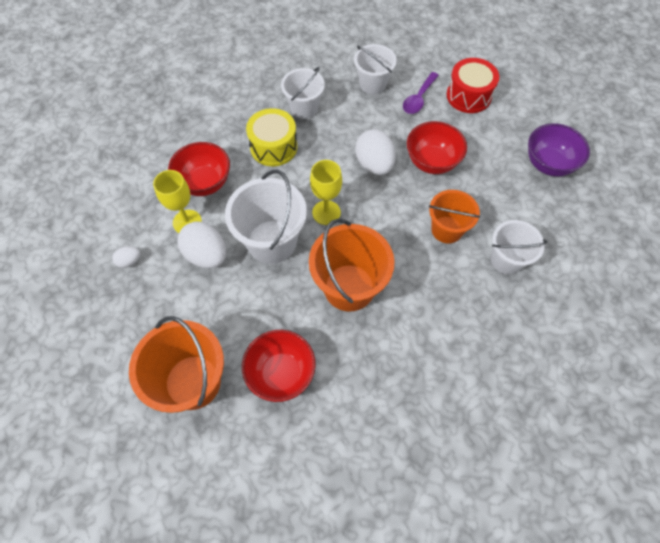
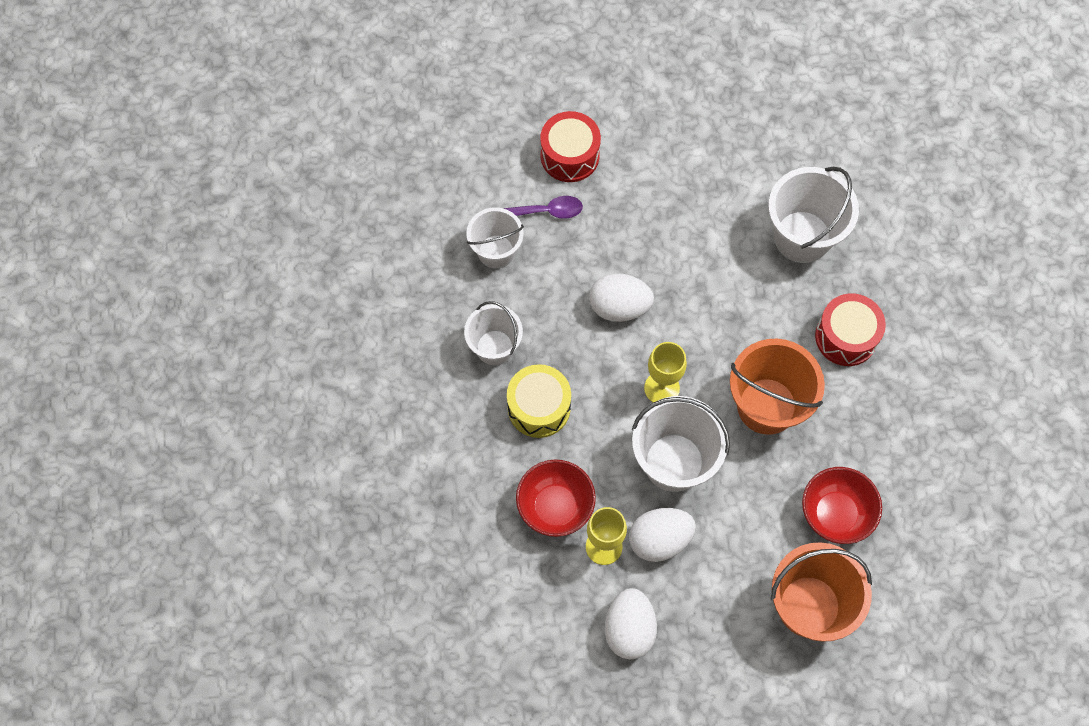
camera: 65 degrees left, 5 degrees up
white egg [112,246,140,268] -> white egg [605,588,657,659], size x2.02
purple spoon [403,72,439,114] -> purple spoon turned 60 degrees counterclockwise [503,196,583,219]
red bowl [407,121,467,174] -> none
orange bucket [429,190,480,244] -> none
white bucket [491,220,547,274] -> white bucket [768,167,859,263], size x1.56
purple bowl [528,123,590,177] -> none
none -> red drum [815,293,886,366]

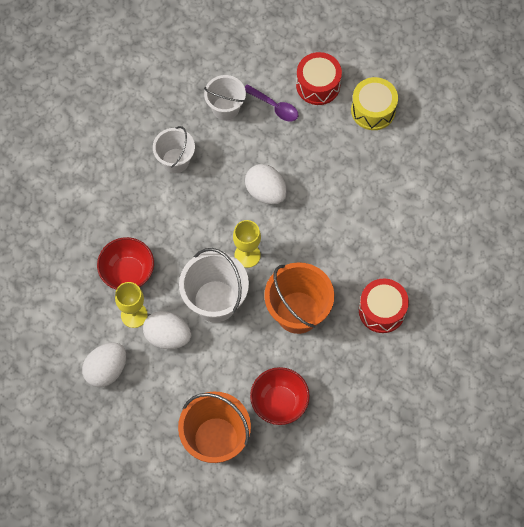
camera: 40 degrees right, 0 degrees up
yellow drum [507,364,571,438] -> yellow drum moved to [351,77,398,130]
white bucket [768,167,859,263] -> none

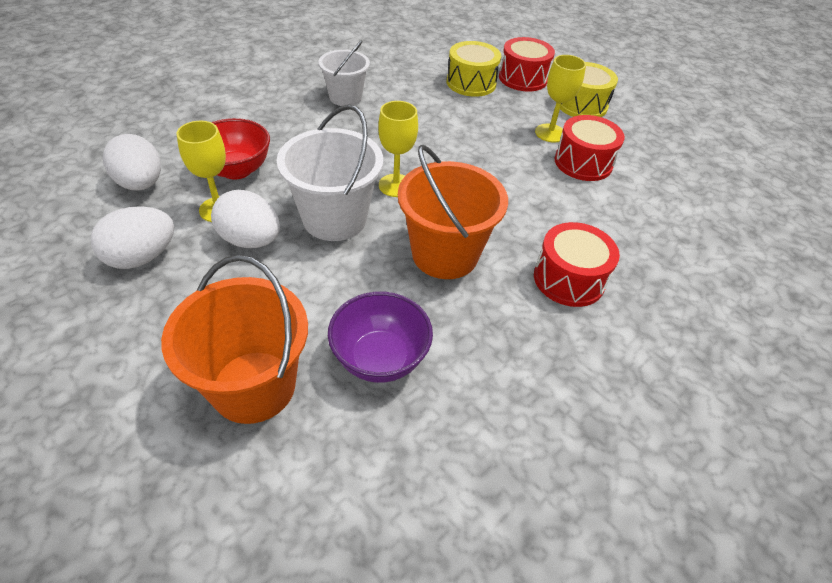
camera: 10 degrees right, 20 degrees down
white bucket [204,75,246,120] -> none
purple spoon [245,84,298,121] -> yellow drum [447,41,501,97]
white egg [245,164,287,204] -> white egg moved to [103,134,161,191]
red bowl [250,367,310,425] -> purple bowl [328,292,433,383]
none -> yellow goblet [535,55,586,143]
none -> red drum [555,115,625,181]

